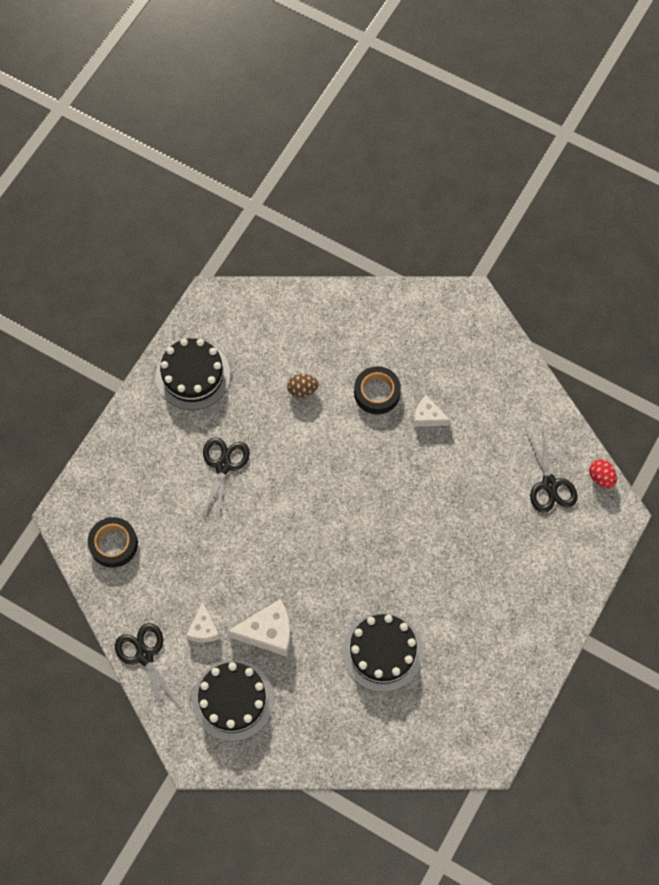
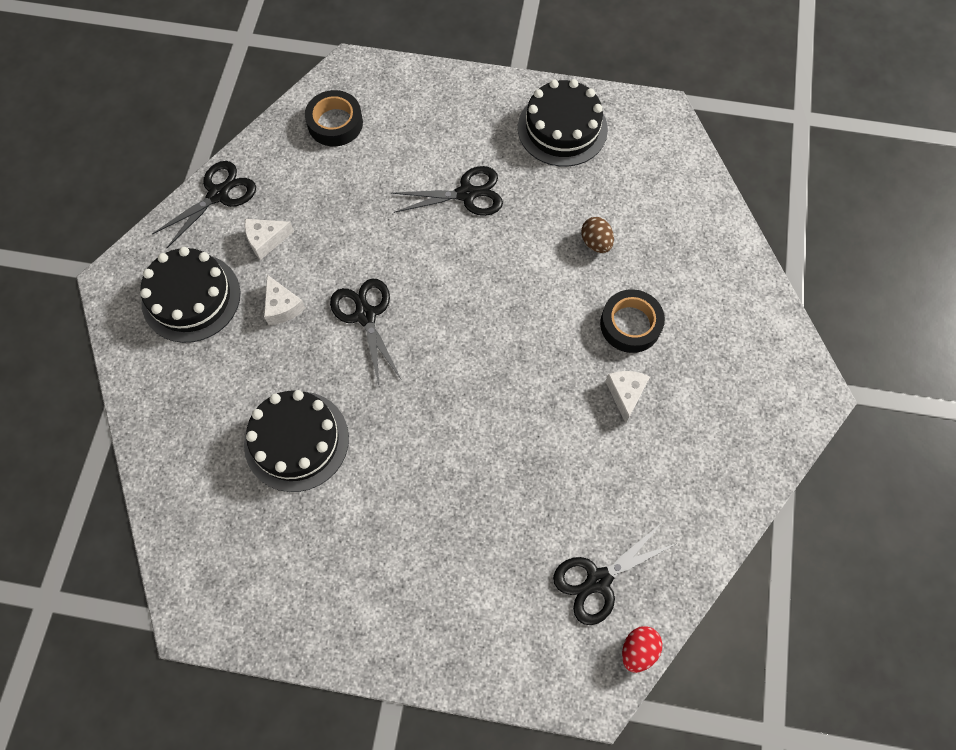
camera: 70 degrees right, 0 degrees up
white cheese [227,599,291,657] -> white cheese [264,275,306,325], size x0.61
none -> black scissors [330,279,401,385]

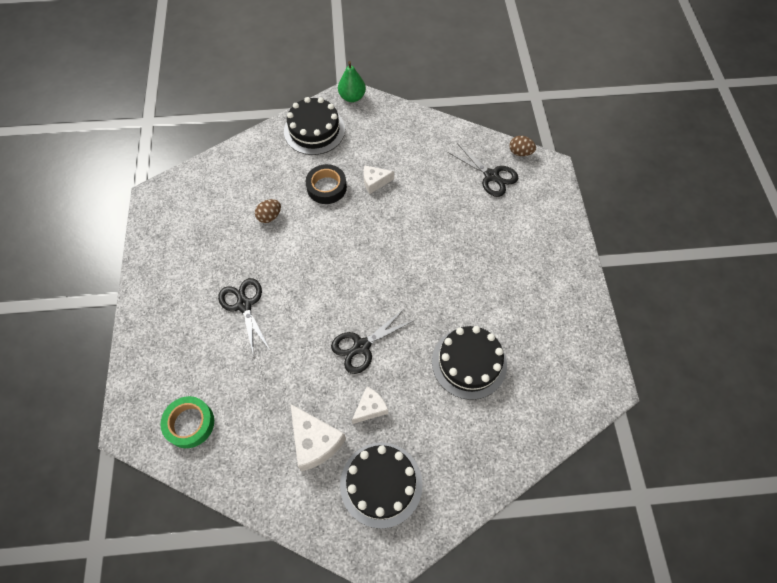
camera: 105 degrees left, 5 degrees down
black scissors [152,161,256,248] -> none
white cheese [244,219,294,260] -> white cheese [291,404,346,471], size x1.63
black tape [305,90,363,146] -> green tape [160,396,214,448]
black cake [518,79,608,167] -> black cake moved to [284,97,345,155]
red egg [622,626,662,673] -> brown egg [509,136,536,156]
none -> green pear [338,61,366,102]

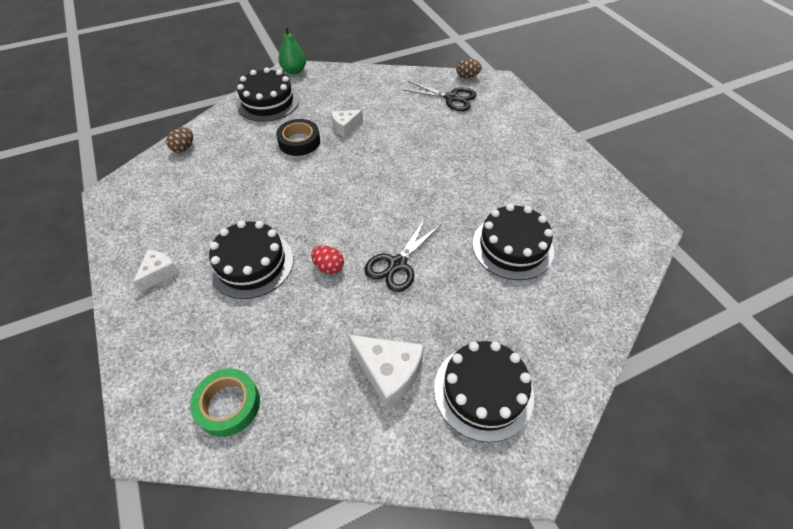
camera: 20 degrees left, 10 degrees down
black scissors [218,278,270,357] -> black cake [209,221,293,299]
brown egg [255,199,281,223] -> brown egg moved to [166,127,193,153]
white cheese [352,387,388,424] -> white cheese moved to [133,250,180,292]
none -> red egg [311,245,344,274]

